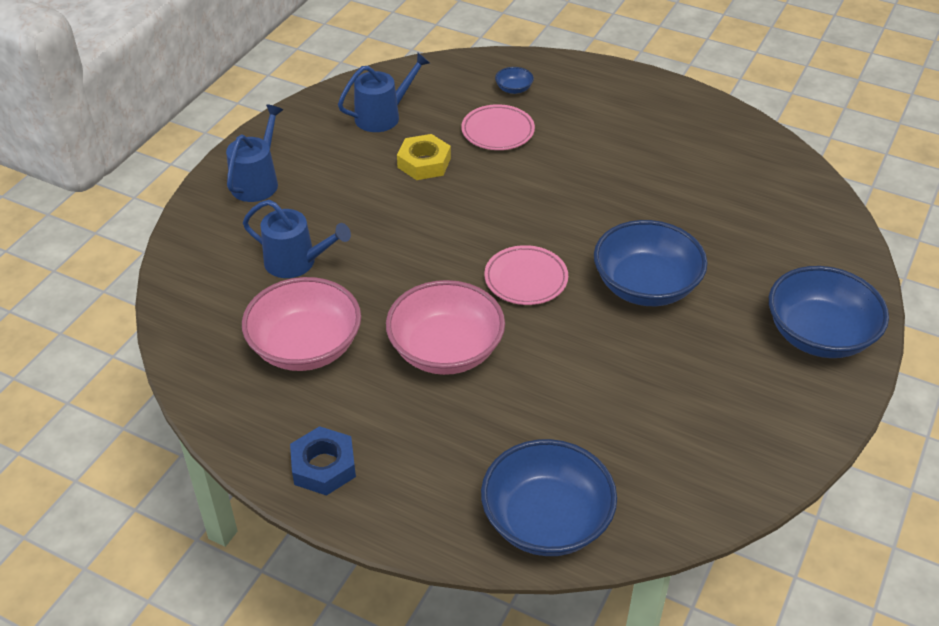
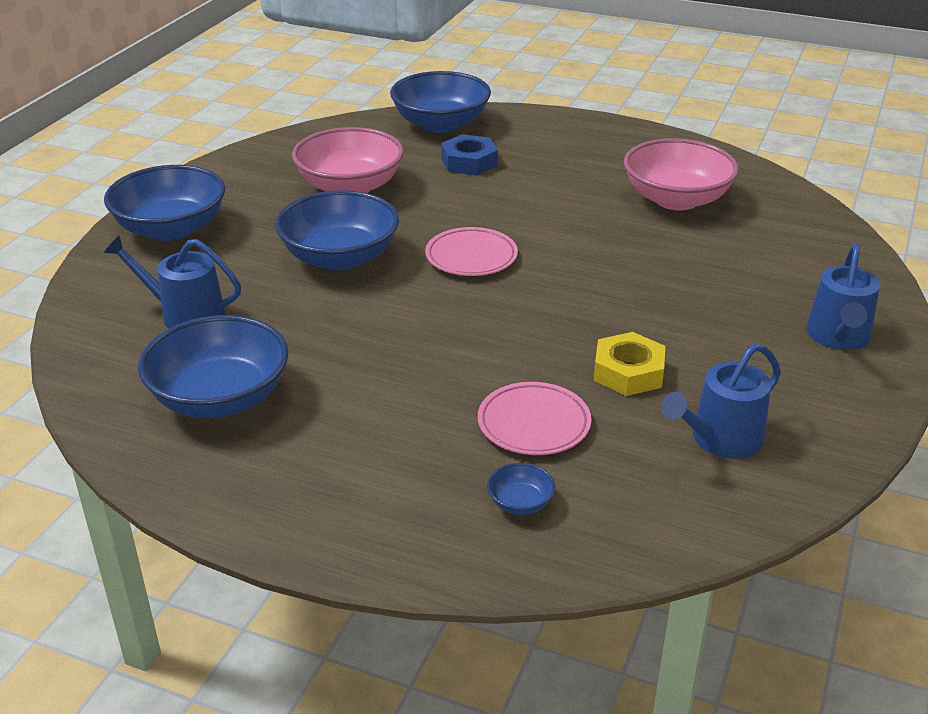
camera: 175 degrees right, 10 degrees down
blue watering can [243,200,351,278] -> blue watering can moved to [104,235,241,329]
blue nut [290,426,356,496] -> blue nut moved to [441,134,498,175]
pink bowl [386,280,505,375] -> pink bowl moved to [292,127,404,193]
none -> blue bowl [138,315,289,418]

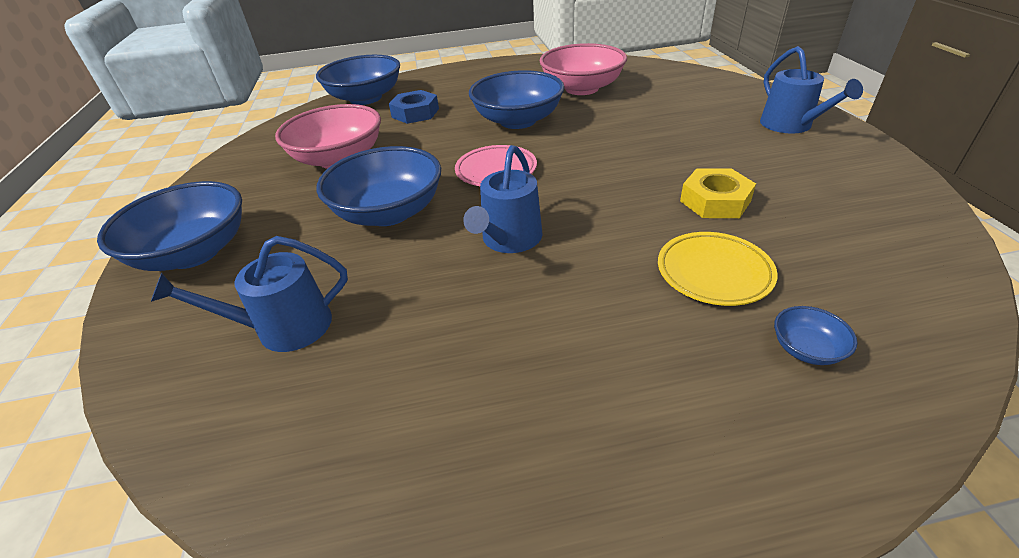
camera: 30 degrees left, 5 degrees up
blue bowl [138,315,289,418] -> blue bowl moved to [469,70,565,129]
pink plate [478,382,591,455] -> yellow plate [658,232,778,306]
blue watering can [661,343,781,459] -> blue watering can moved to [463,145,543,253]

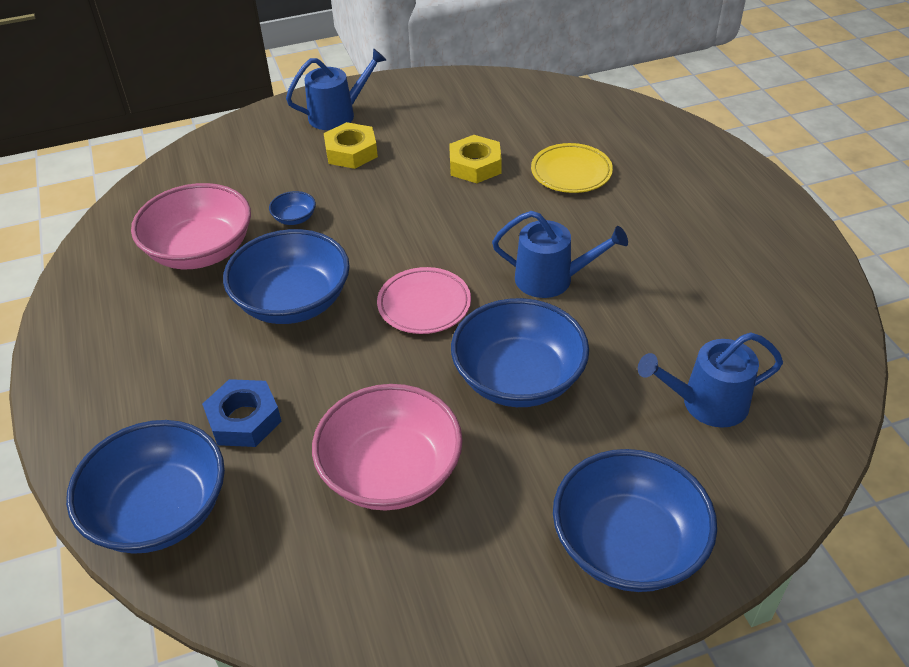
camera: 100 degrees left, 5 degrees up
blue watering can [151,236,348,352] -> blue watering can turned 105 degrees clockwise [638,332,783,428]
blue bowl [774,306,858,365] -> blue bowl moved to [269,191,316,225]
none -> yellow nut [324,122,378,169]

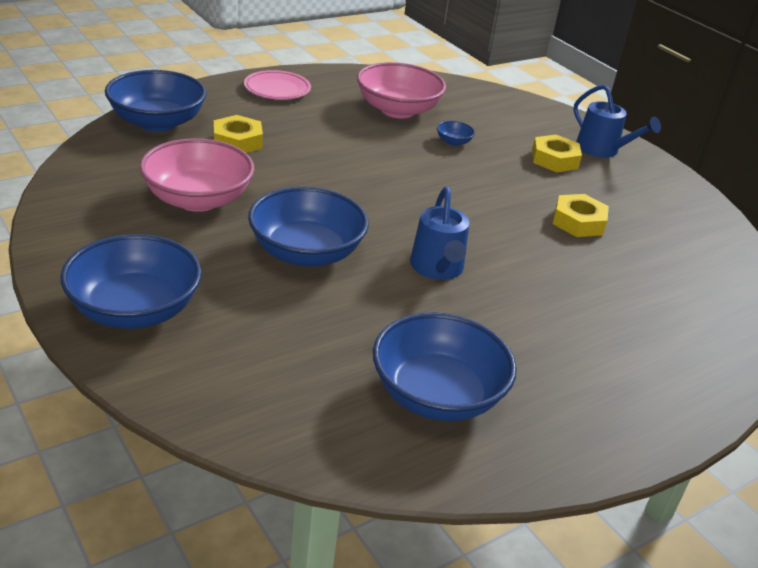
camera: 70 degrees right, 10 degrees down
blue nut [202,379,281,447] -> yellow nut [214,115,263,153]
blue bowl [223,229,350,324] -> blue bowl moved to [373,312,517,421]
pink plate [377,267,471,334] -> pink plate moved to [244,70,311,100]
yellow plate [531,143,613,193] -> none
blue watering can [638,332,783,428] -> none

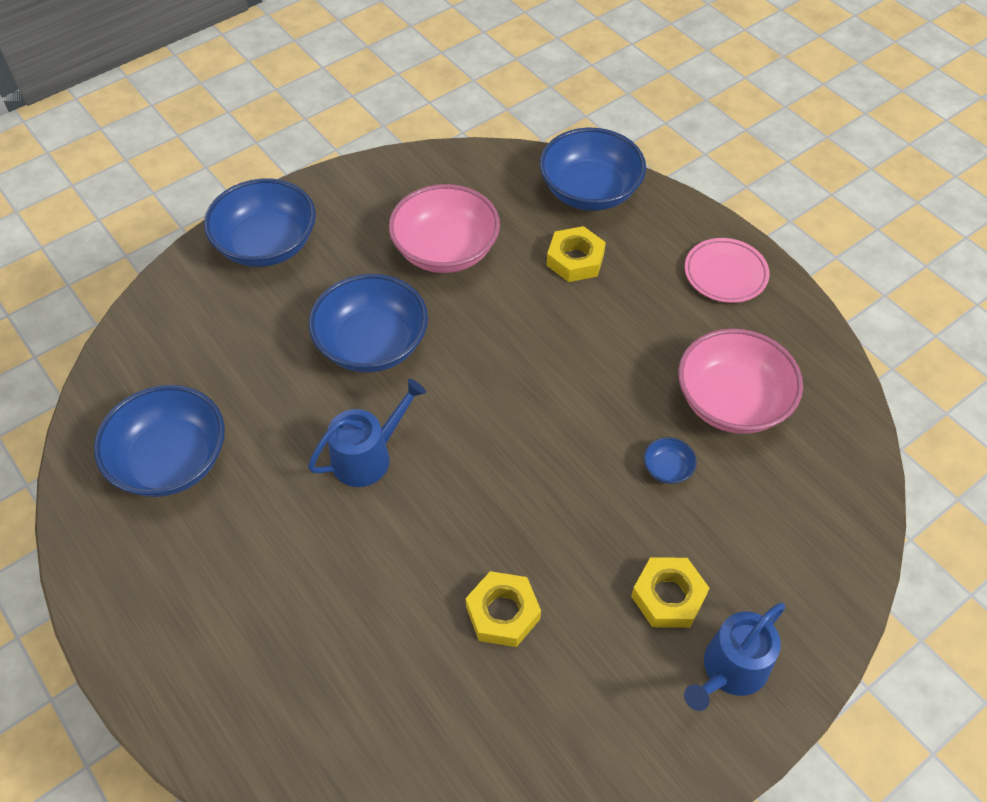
camera: 90 degrees right, 20 degrees up
blue watering can [410,187,469,280] -> blue watering can turned 150 degrees clockwise [308,379,426,487]

